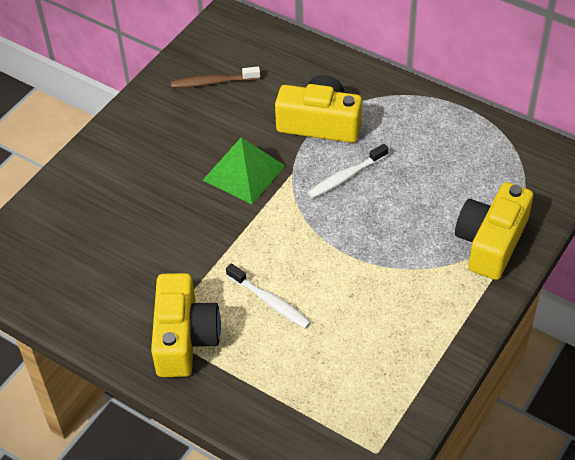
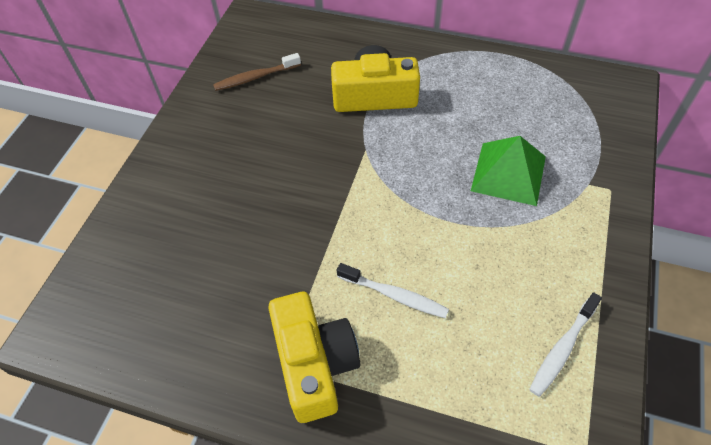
camera: 15 degrees left, 5 degrees up
green pyramid [203,137,285,204] -> green pyramid moved to [471,136,546,206]
white toothbrush [307,144,389,199] -> white toothbrush moved to [529,292,602,397]
yellow camera [455,182,533,280] -> none

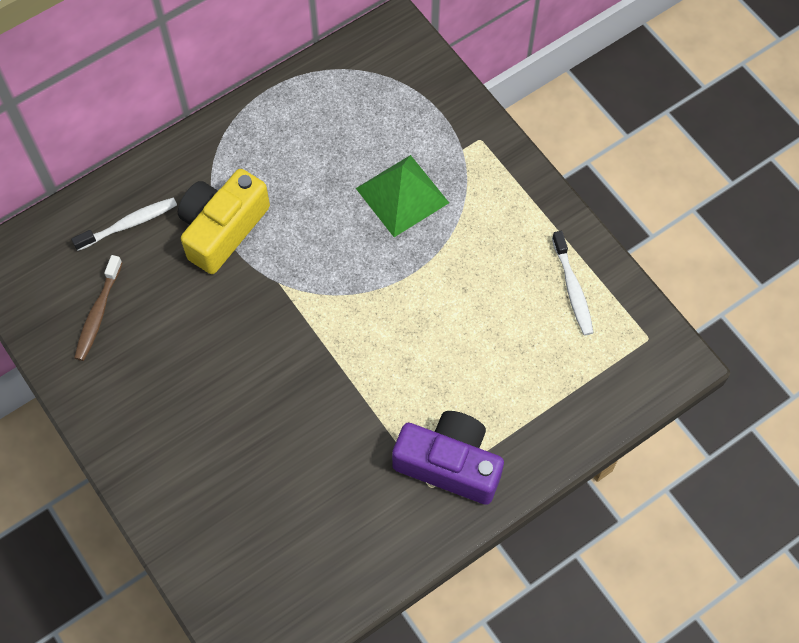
camera: 55 degrees left, 10 degrees up
yellow camera [268,292,360,423] -> purple camera [392,411,504,505]
white toothbrush [337,263,449,318] -> white toothbrush moved to [71,197,177,251]

